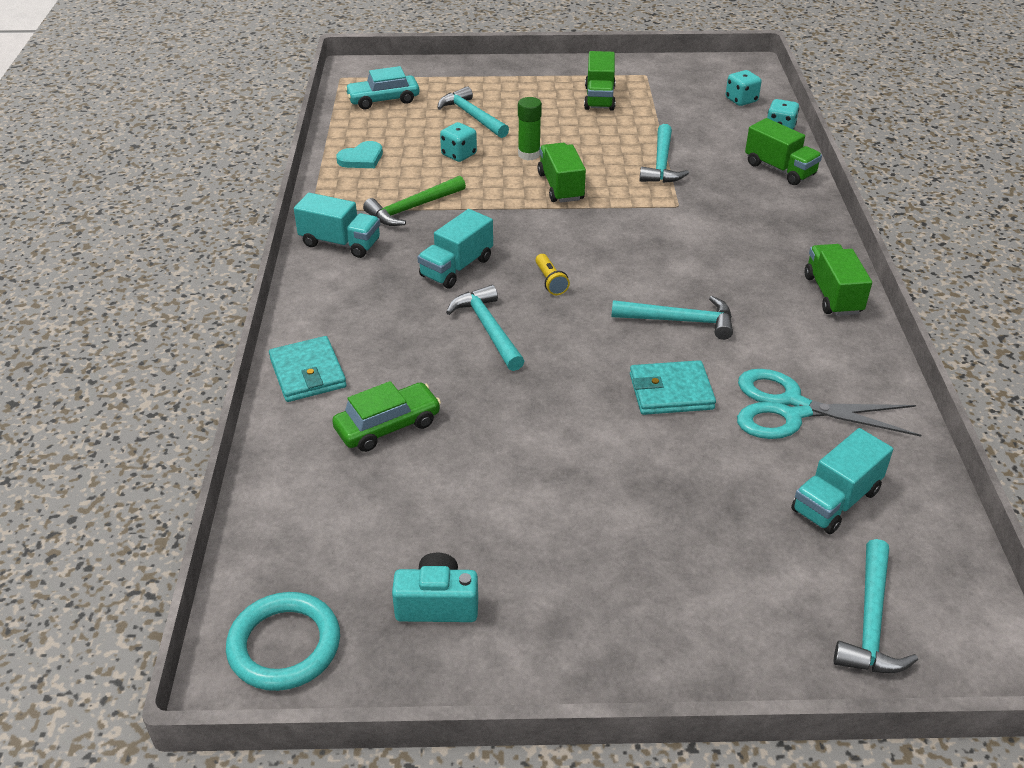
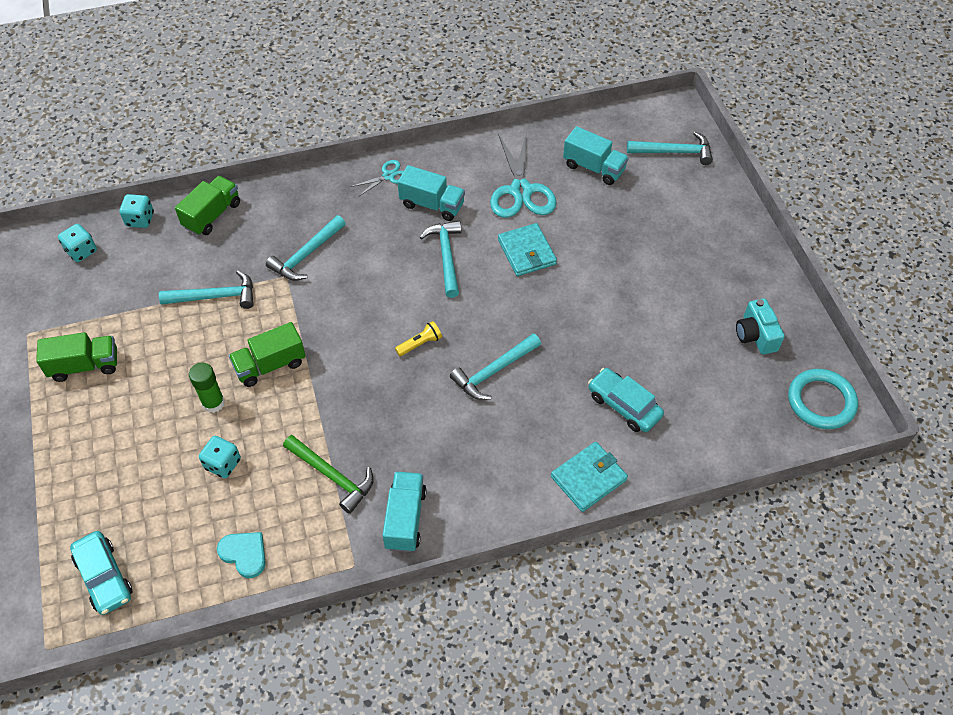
camera: 105 degrees left, 15 degrees up
green car [332,381,441,452] -> turquoise car [588,368,664,432]
turquoise truck [418,209,493,288] -> turquoise truck moved to [398,165,465,221]
turquoise hammer [438,86,509,138] -> turquoise hammer moved to [266,215,346,281]
green truck [805,244,872,316] -> turquoise scissors [350,160,404,197]

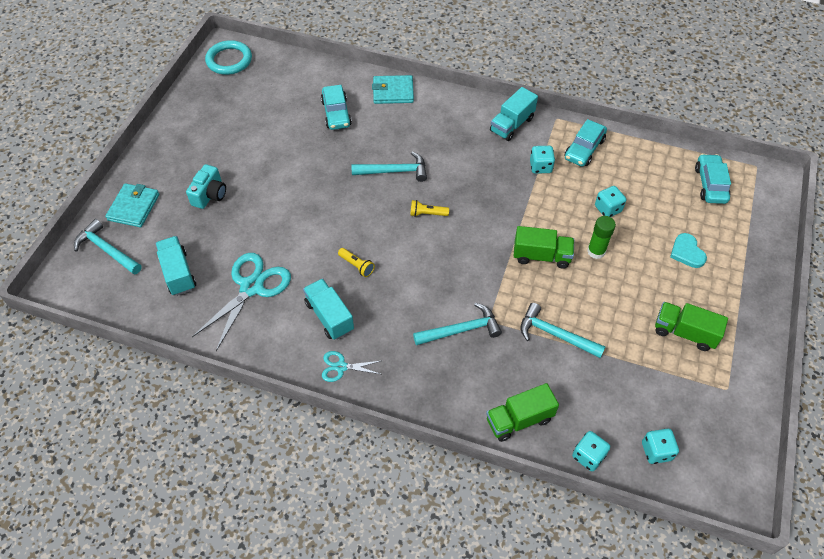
camera: 145 degrees left, 0 degrees up
turquoise heart [217,532,266,578] -> turquoise heart moved to [670,233,707,268]
green hammer [283,435,374,514] -> turquoise dice [530,146,555,174]
turquoise hammer [420,221,462,298] -> yellow flashlight [338,248,375,277]
turquoise wallet [498,223,557,276] -> turquoise wallet moved to [105,183,159,227]
turquoise camera [736,298,785,354] -> turquoise camera moved to [186,164,226,209]
none -> turquoise car [564,119,607,166]

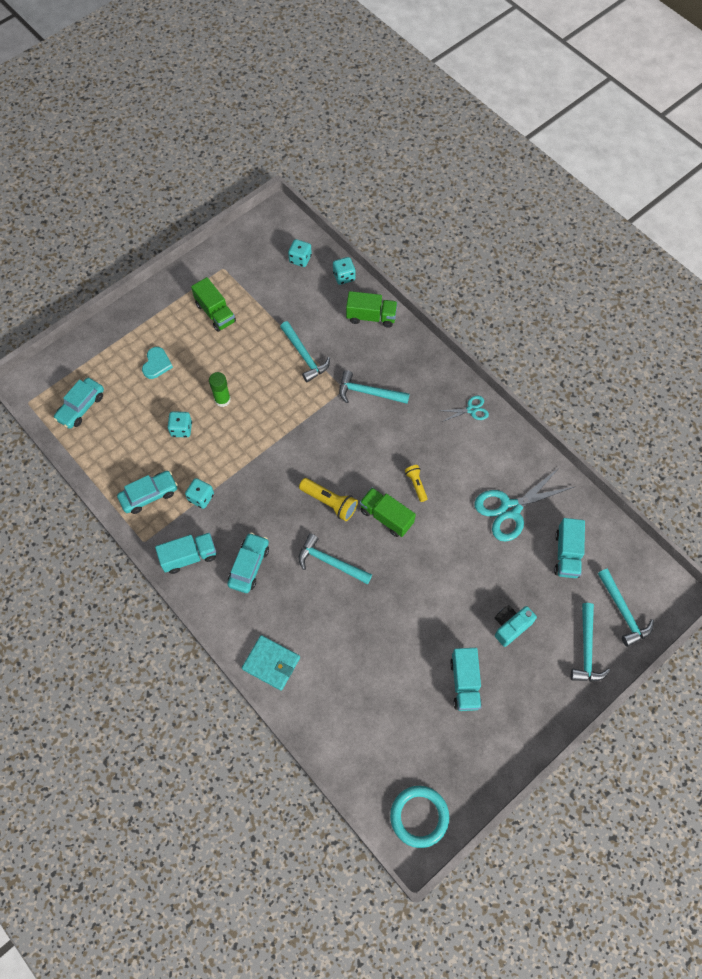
camera: 150 degrees left, 10 degrees up
turquoise wallet [105,183,159,227] -> turquoise hammer [571,603,610,682]
turquoise truck [303,278,354,340] -> turquoise truck moved to [450,648,482,711]
turquoise car [321,85,352,130] -> turquoise car moved to [227,533,269,593]
turquoise scissors [322,351,381,382] -> turquoise scissors turned 45 degrees counterclockwise [440,396,489,422]
yellow flashlight [410,200,449,217] -> yellow flashlight [299,478,358,521], size x1.62
green truck [514,226,574,269] -> green truck moved to [360,488,416,537]

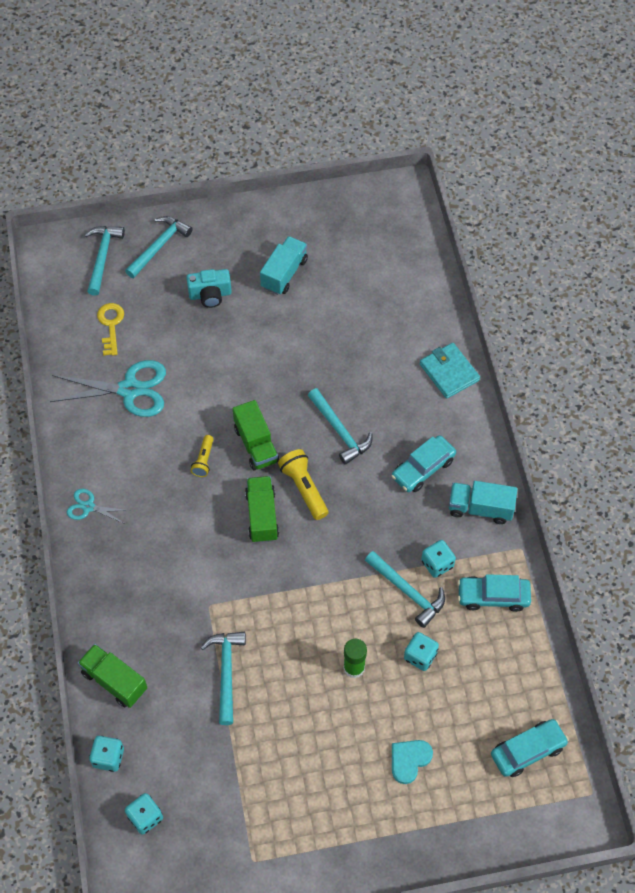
camera: 150 degrees left, 5 degrees down
green truck [191,277,236,332] -> green truck moved to [245,476,279,543]
turquoise hammer [339,370,410,404] -> turquoise hammer moved to [365,551,445,628]
turquoise ring [390,786,449,848] -> none
turquoise truck [554,518,585,578] -> yellow key [97,303,124,356]

